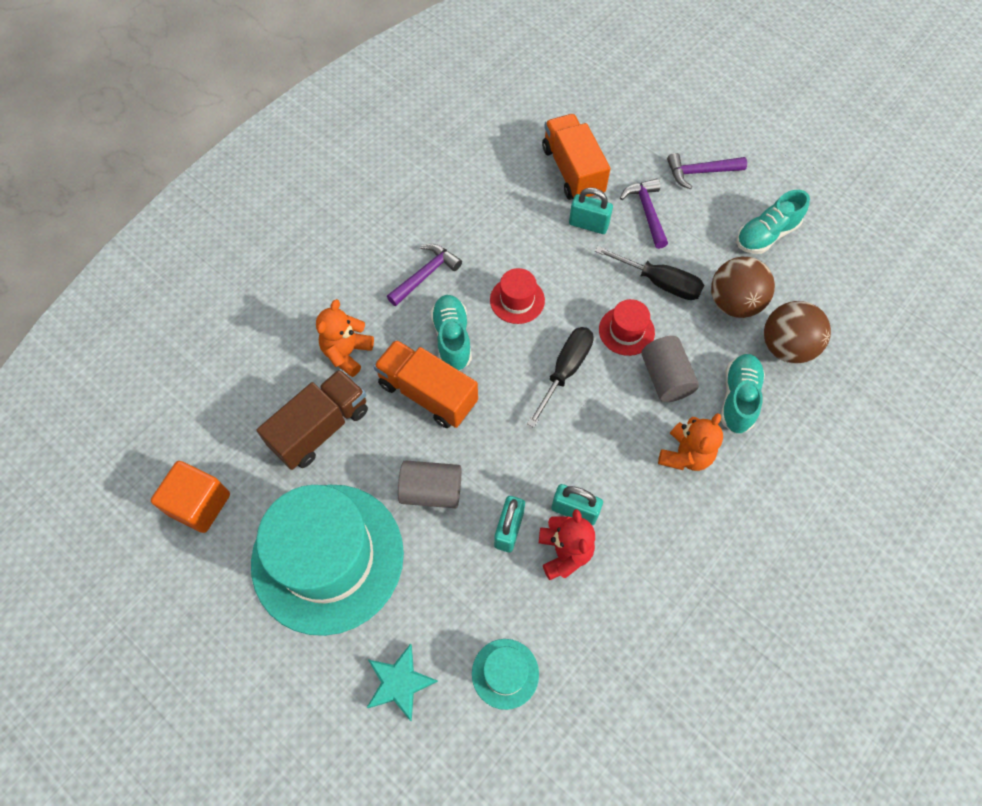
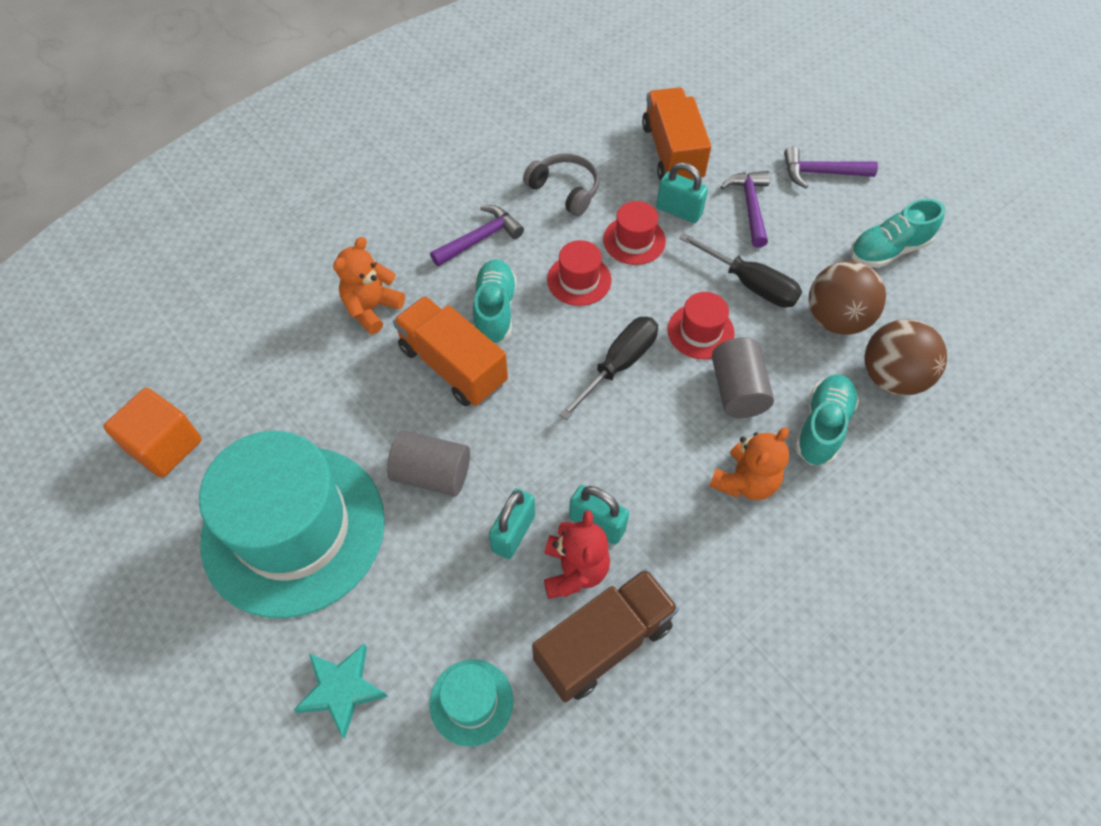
camera: 10 degrees right, 5 degrees down
brown truck [257,369,368,470] -> brown truck moved to [532,569,679,702]
none -> grey headphones [523,154,599,216]
none -> red hat [603,201,666,265]

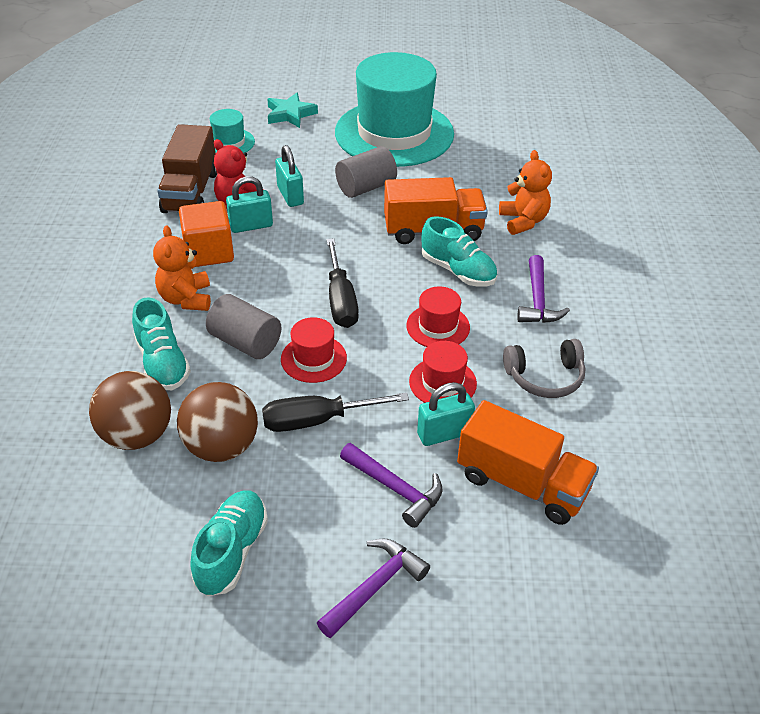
camera: 130 degrees right, 15 degrees down
orange cube [104,388,202,478] -> orange cube moved to [179,201,234,267]

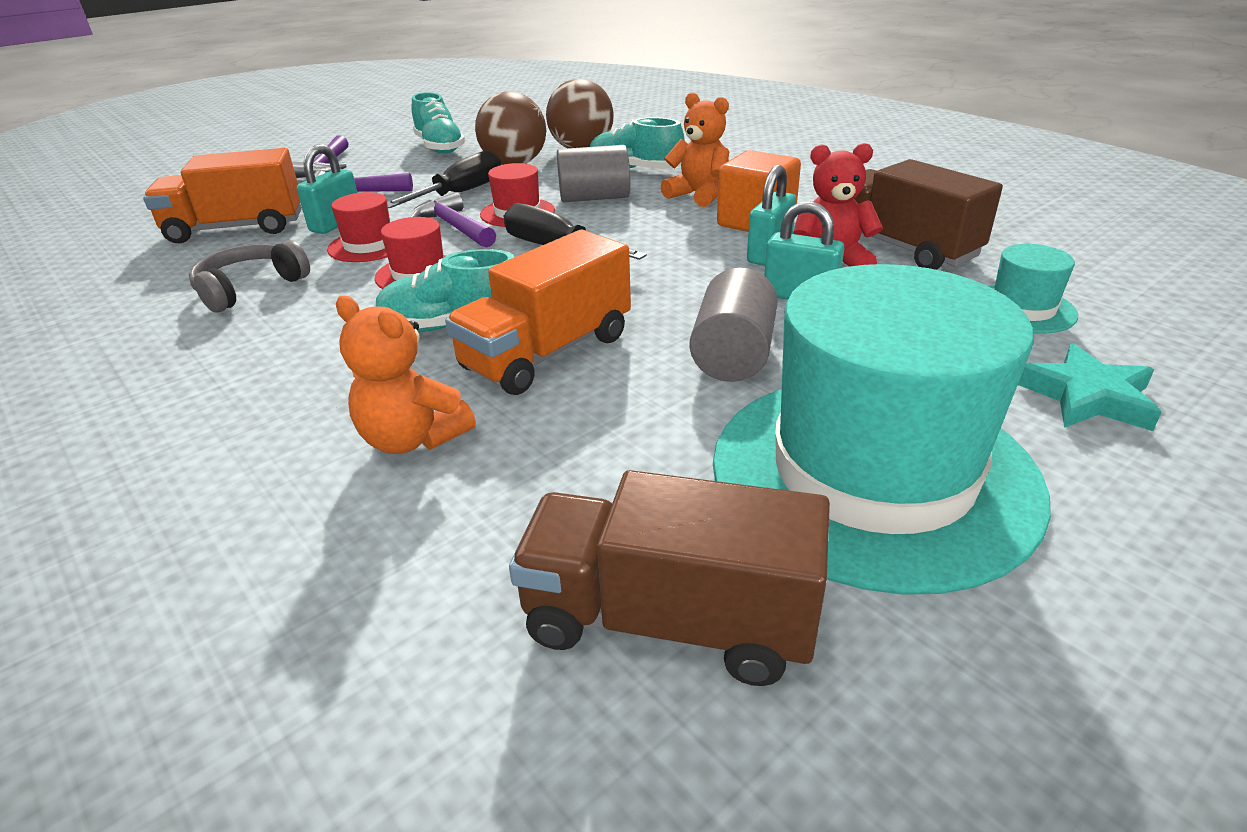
camera: 140 degrees right, 10 degrees down
purple hammer [517,255,570,323] -> purple hammer moved to [410,192,496,248]
none -> brown truck [509,470,830,686]

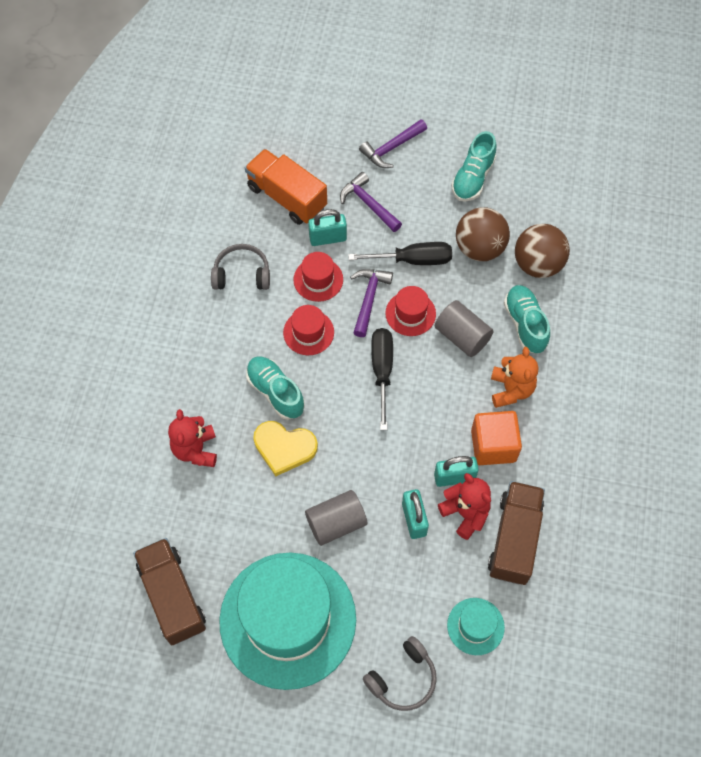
camera: 50 degrees right, 30 degrees up
orange teddy bear [336,296,476,454] -> red teddy bear [168,409,217,467]
orange truck [445,230,631,395] -> yellow heart [253,421,318,476]
turquoise star [1018,344,1162,431] -> grey headphones [363,636,437,711]

